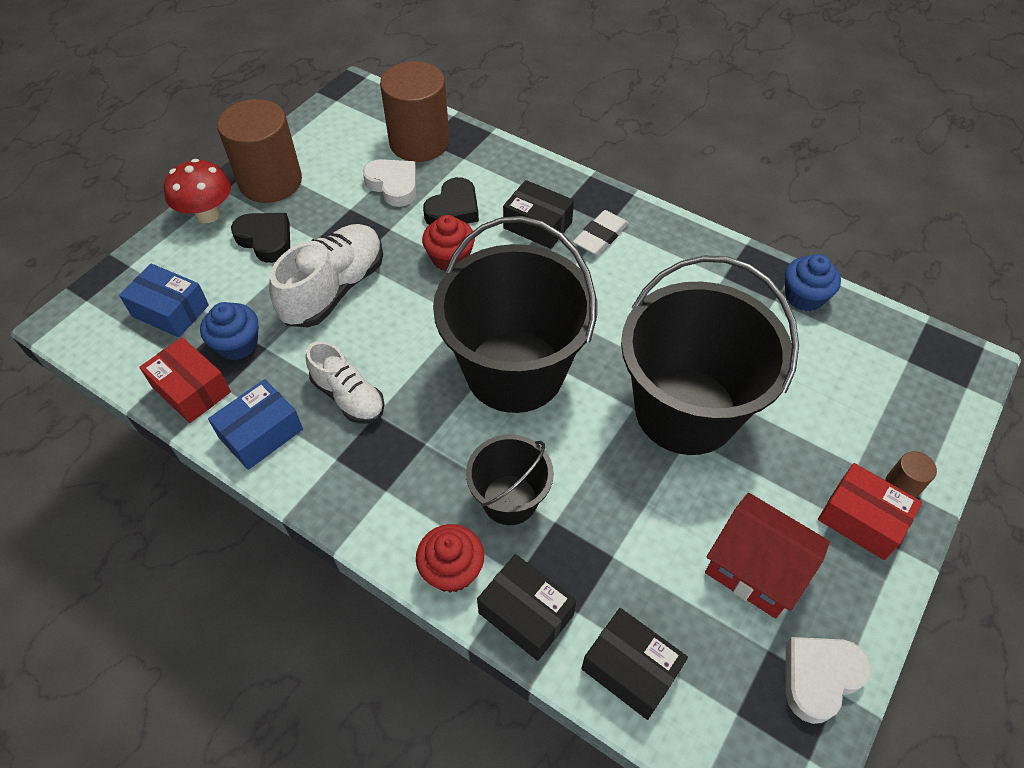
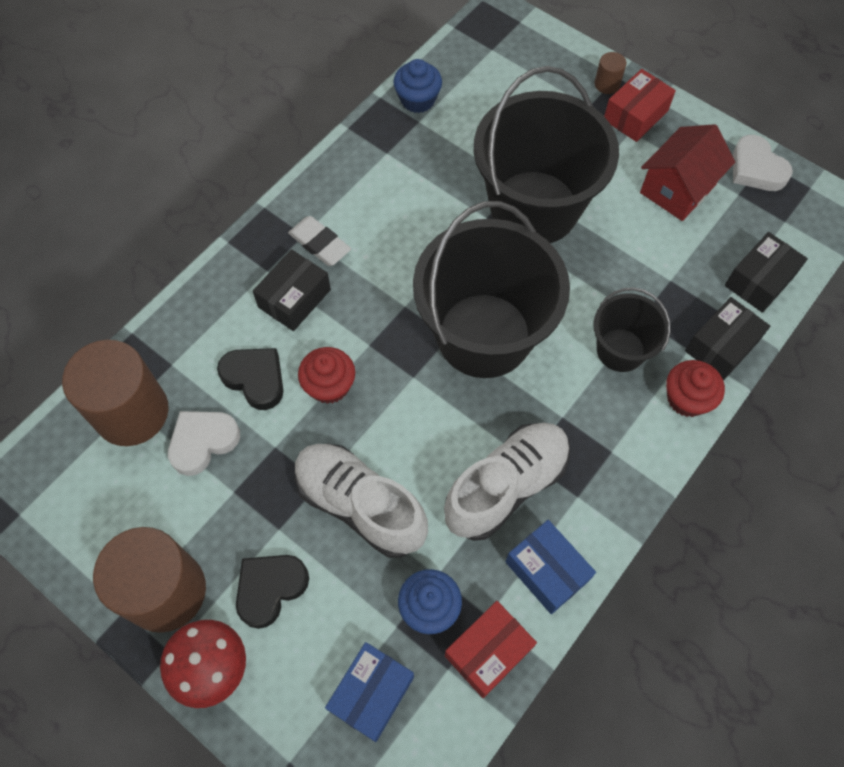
camera: 85 degrees left, 10 degrees up
white shoe [306,341,385,423] -> white shoe [444,423,570,541], size x1.56

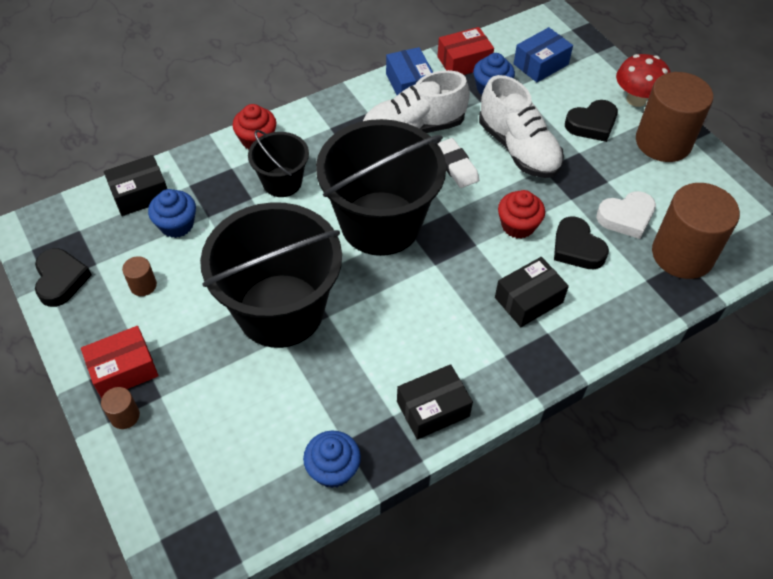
camera: 160 degrees left, 10 degrees down
white eraser [288,216,351,266] -> white eraser moved to [438,138,479,188]
red house [640,124,735,221] -> brown cylinder [122,256,157,296]
black box [685,297,770,381] -> black box moved to [397,364,473,440]
white heart [733,135,793,191] -> black heart [35,248,92,307]
none -> blue cupcake [148,189,196,238]

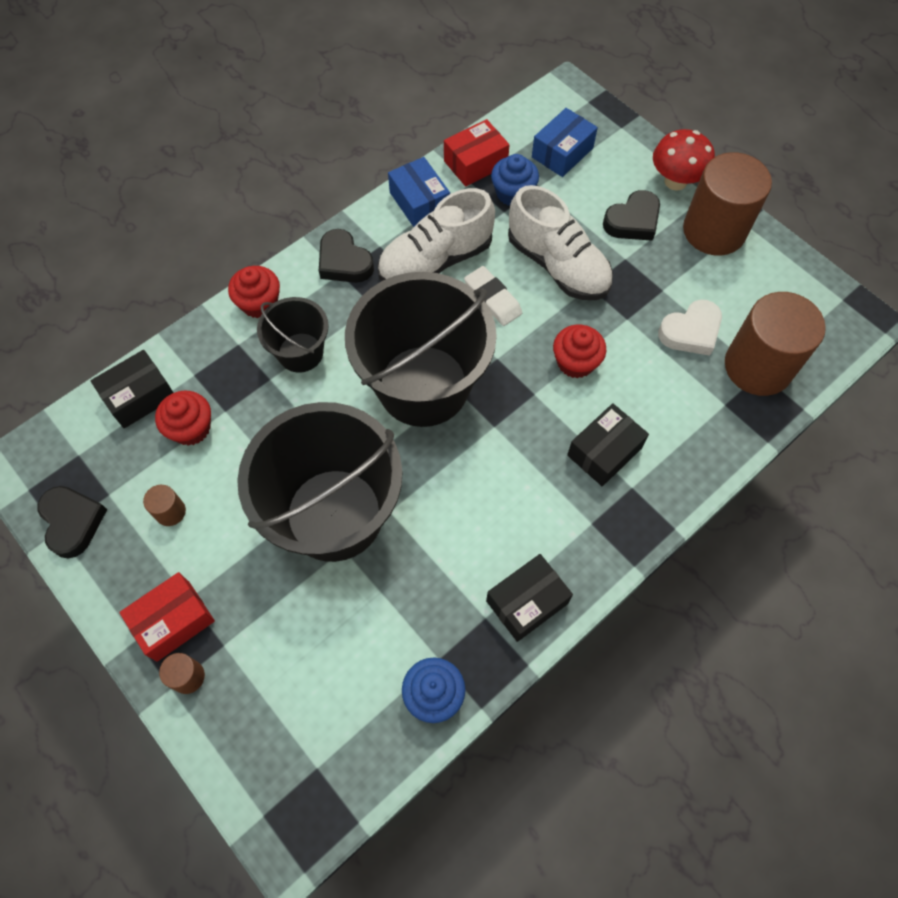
camera: 10 degrees left, 10 degrees up
blue cupcake [148,189,196,238] -> red cupcake [155,391,211,446]
black heart [554,216,609,269] -> black heart moved to [319,229,374,283]

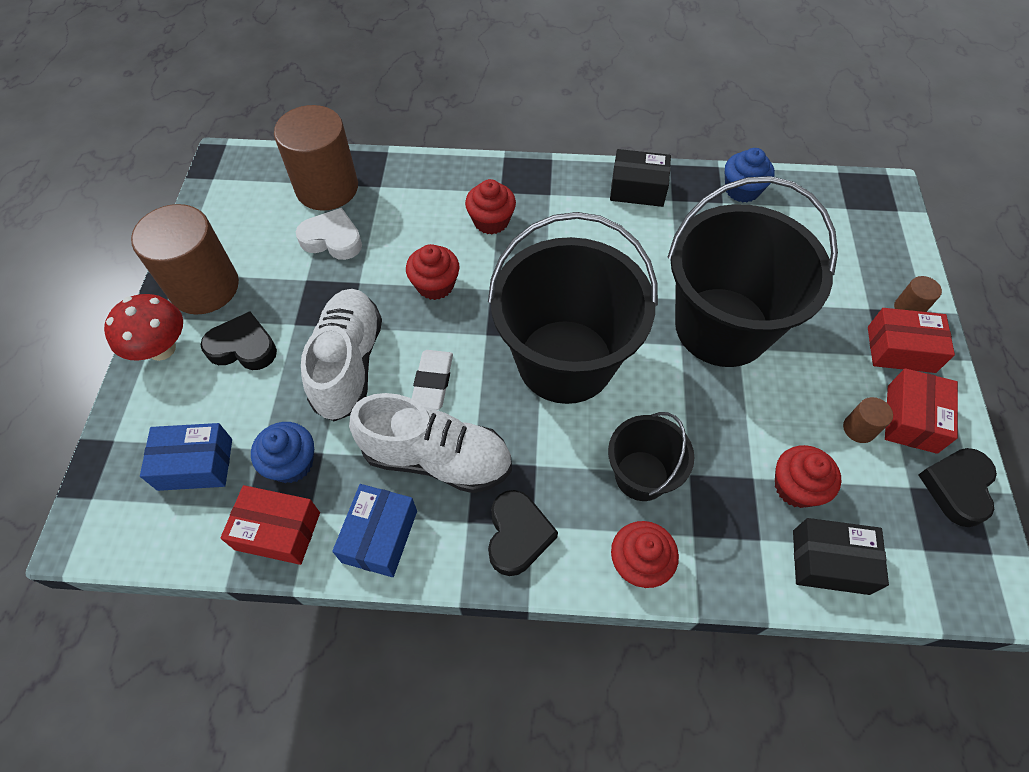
camera: 135 degrees left, 5 degrees down
black box [567,403,649,486] -> red cupcake [465,179,516,234]
none -> red box [885,368,958,454]

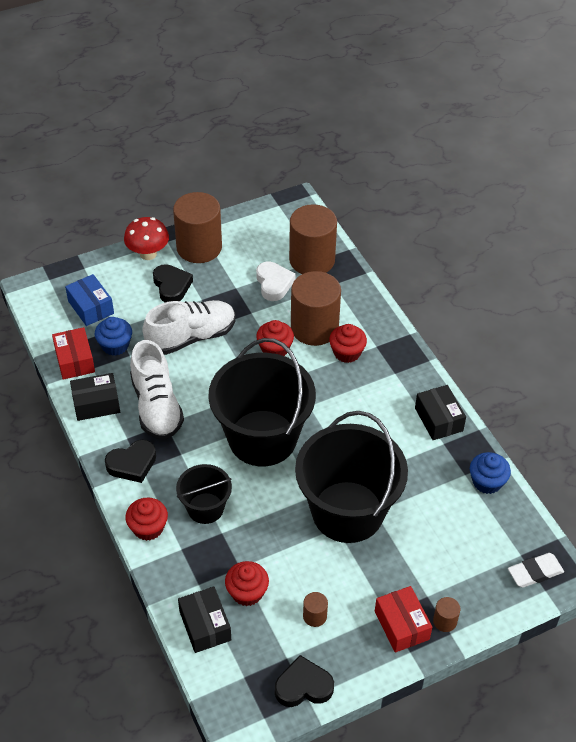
camera: 60 degrees right, 10 degrees down
blue box [332,484,417,577] -> black box [70,373,120,421]
white eraser [411,350,453,410] -> white eraser moved to [508,553,564,588]
red box [885,368,958,454] -> none
none -> brown cylinder [291,271,341,346]

